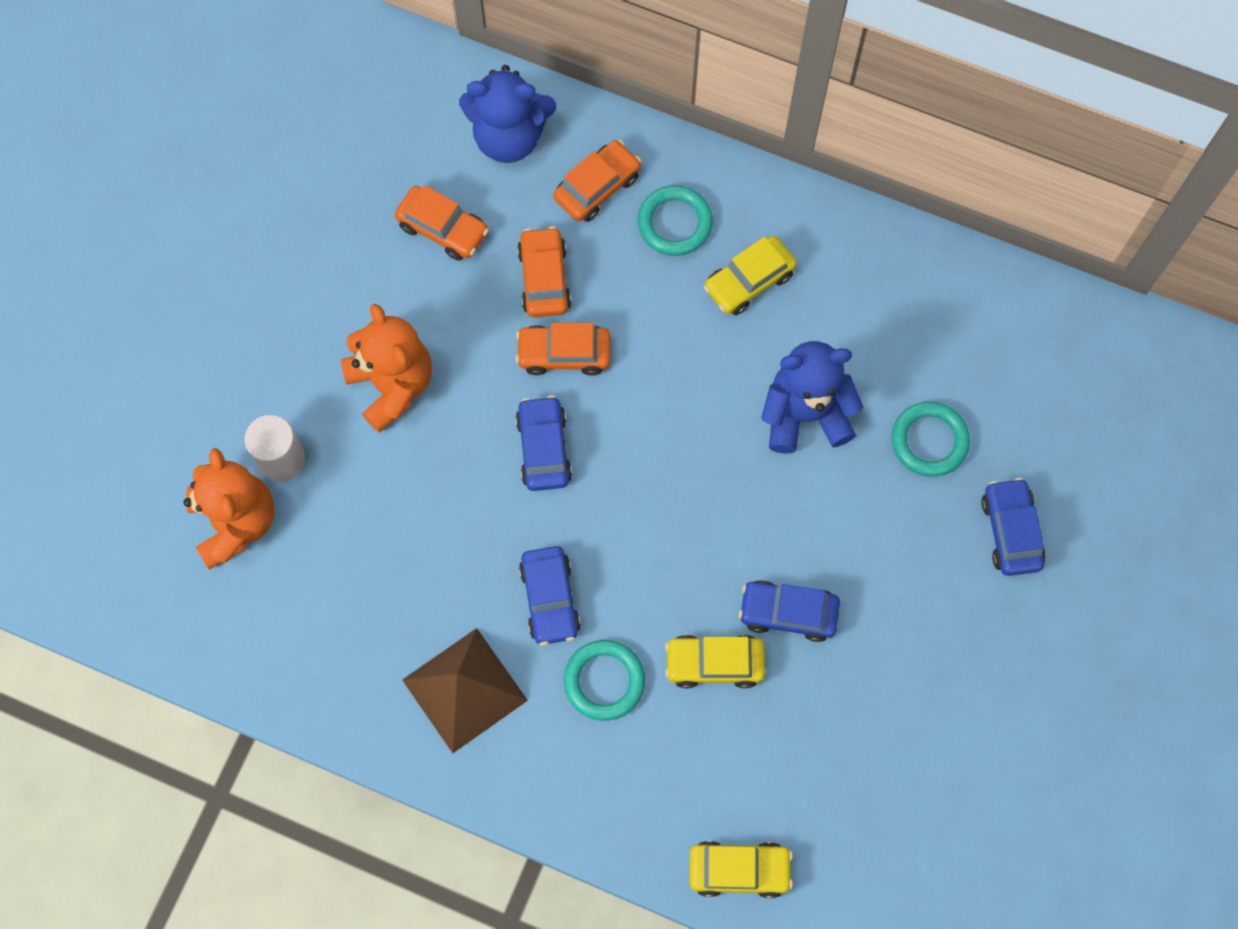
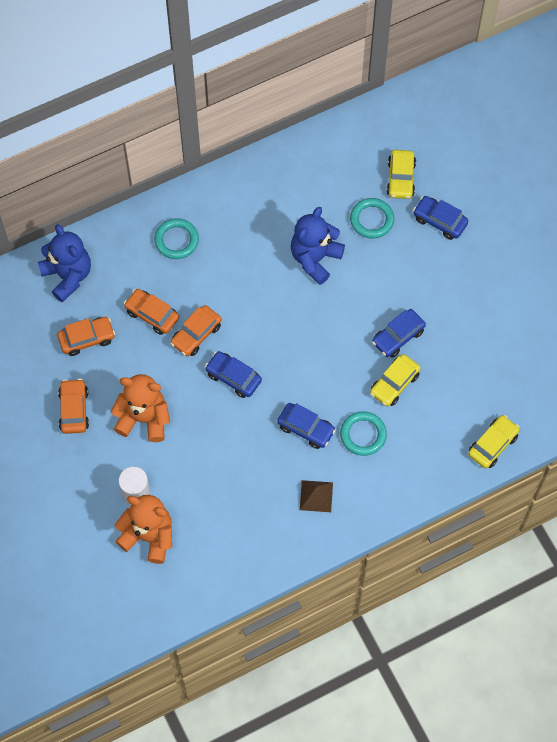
camera: 50 degrees left, 5 degrees down
brown pyramid [402,628,528,753] -> brown pyramid [300,480,333,512], size x0.60
blue teddy bear [459,65,556,163] -> blue teddy bear turned 75 degrees counterclockwise [38,224,91,302]
orange car [553,140,641,222] -> orange car moved to [58,379,89,434]
yellow car [704,236,797,315] -> yellow car moved to [386,150,416,199]

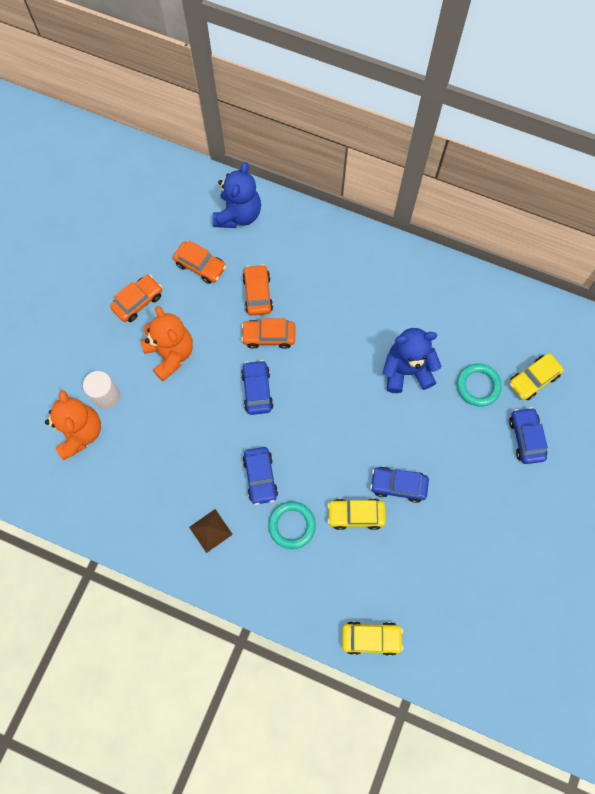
camera: 50 degrees right, 5 degrees up
turquoise ring [154,218,199,259] -> none

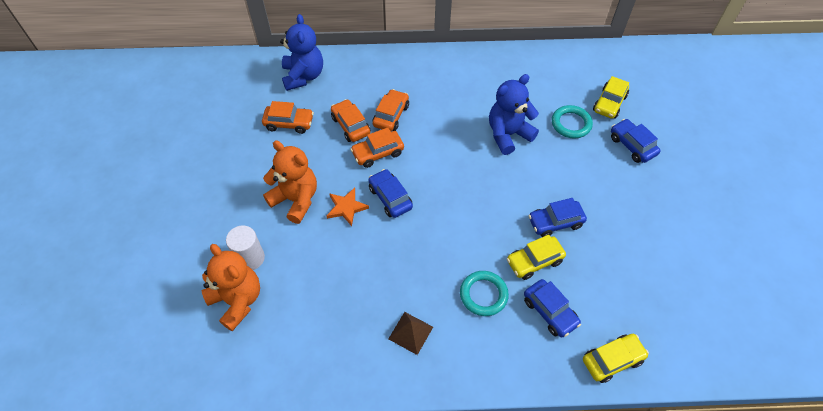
camera: 25 degrees left, 15 degrees down
orange car [110,275,162,322] -> orange car moved to [372,89,409,131]
blue car [243,447,278,505] -> blue car moved to [524,279,581,338]
none -> orange star [326,188,369,226]

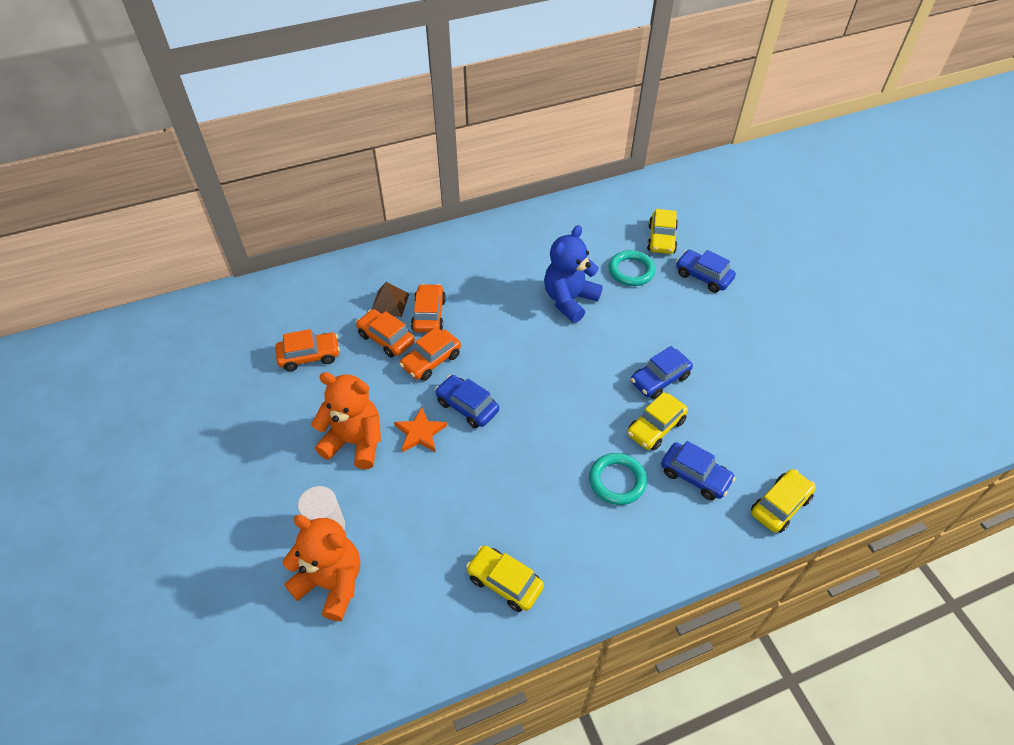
camera: 20 degrees left, 5 degrees down
blue teddy bear [280,14,323,91] -> none
brown pyramid [388,312,433,355] -> brown pyramid moved to [371,282,409,317]
none -> yellow car [466,545,544,612]

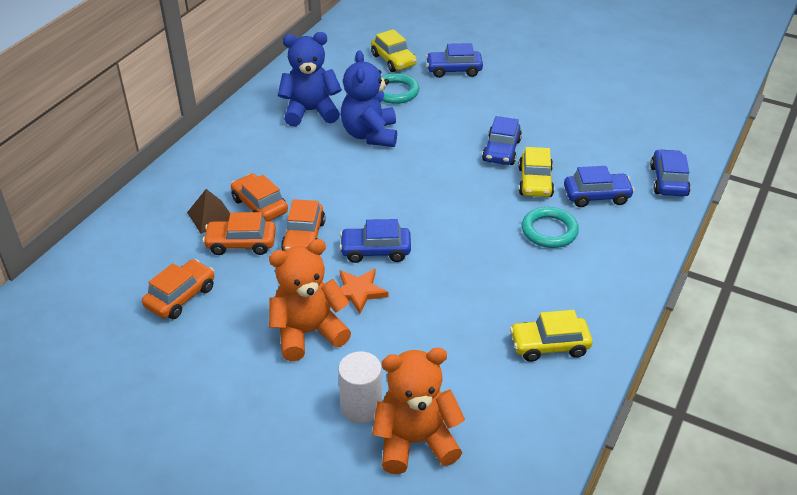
camera: 40 degrees left, 10 degrees down
yellow car [751,469,816,533] -> blue car [650,149,691,196]
none -> blue teddy bear [278,32,342,126]

